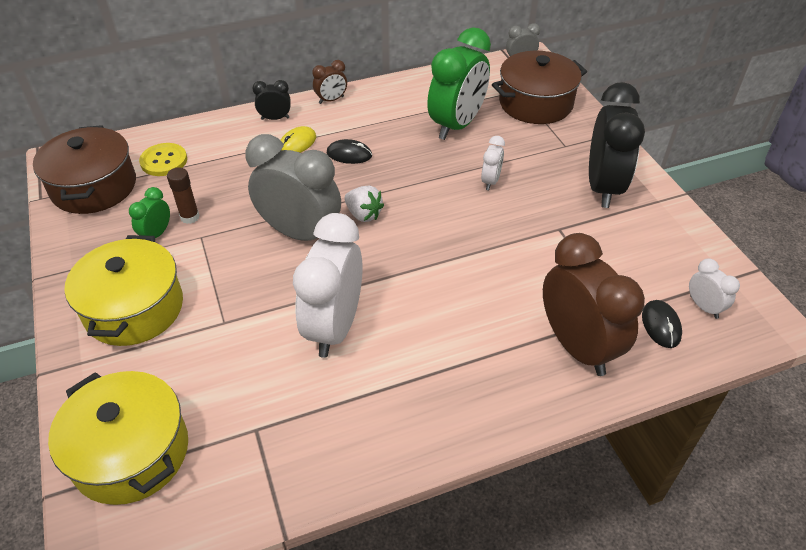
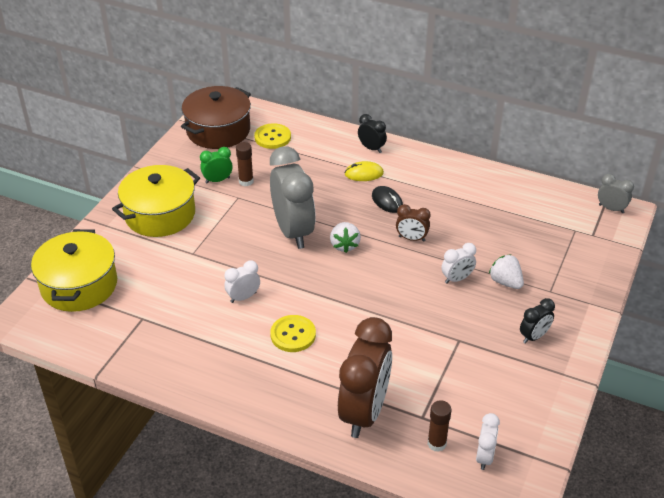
camera: 45 degrees right, 5 degrees down
white clock [293,213,363,358] -> white clock [224,260,260,303], size x0.46
brown clock [312,60,347,104] -> brown clock moved to [396,204,430,242]
green clock [427,27,491,140] -> none
brown pot [492,51,587,124] -> none
black clock [589,82,645,208] -> black clock [520,298,555,344], size x0.46
black mouse [642,300,682,348] -> brown glue stick [428,400,452,452]
none -> yellow button [270,315,316,352]
none -> white strawberry [489,254,524,289]

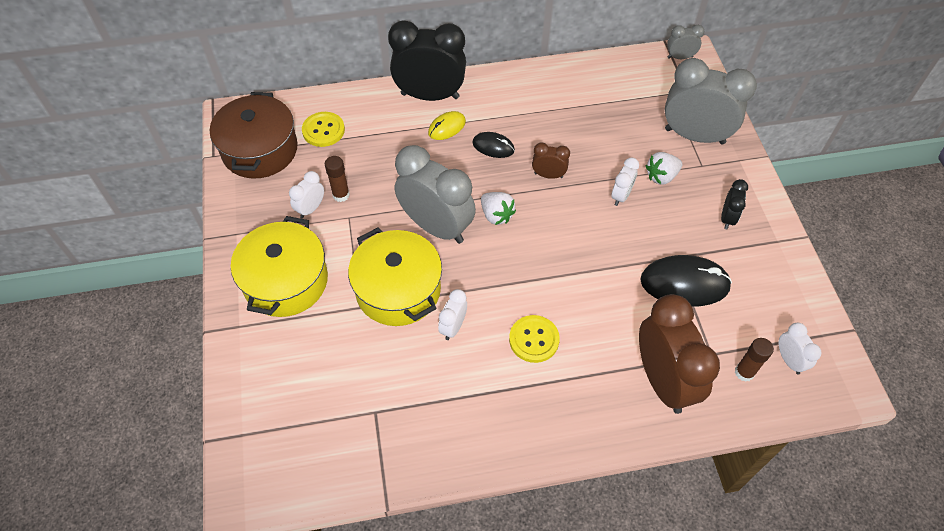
camera: 35 degrees left, 15 degrees up
yellow pot [31,229,117,312] -> yellow pot moved to [348,227,442,326]
green clock [200,147,233,183] -> white clock [289,171,324,219]
black clock [358,114,387,153] -> black clock [388,20,466,101], size x2.17
brown clock [396,204,430,242] -> brown clock turned 150 degrees counterclockwise [532,142,570,179]
white strawberry [489,254,524,289] -> white strawberry turned 45 degrees counterclockwise [646,152,682,185]
none -> black mouse [640,255,732,307]
none -> grey clock [665,58,757,144]

